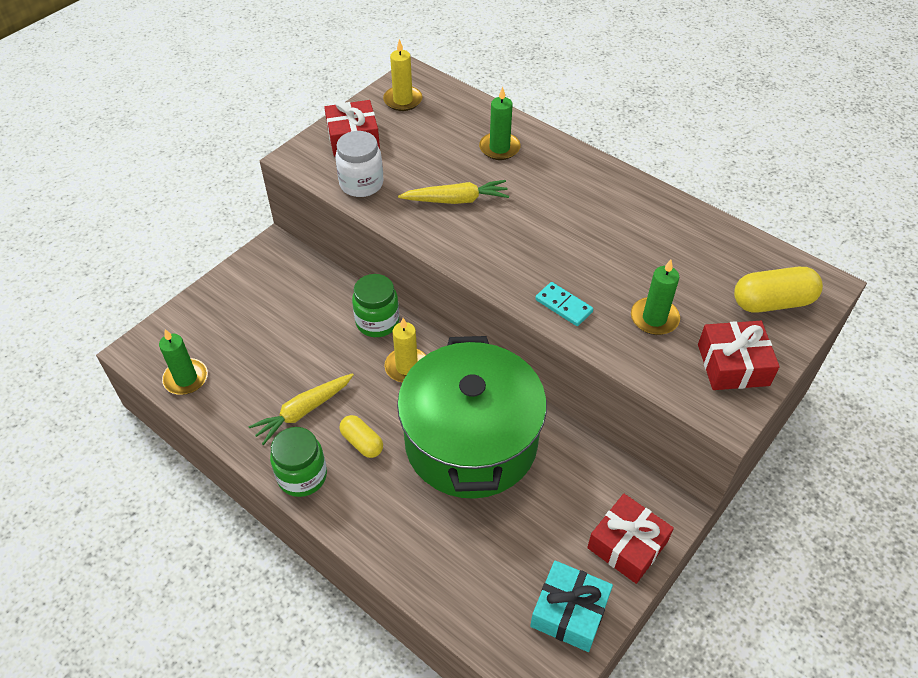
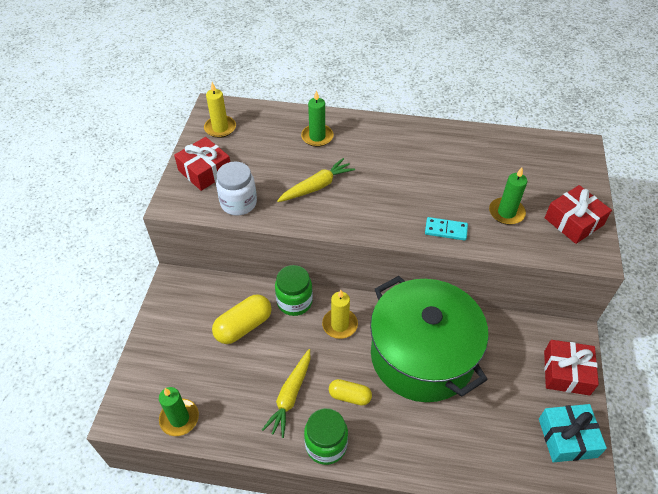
camera: 30 degrees left, 0 degrees up
yellow capsule [734,267,823,313] -> yellow capsule moved to [212,294,272,344]

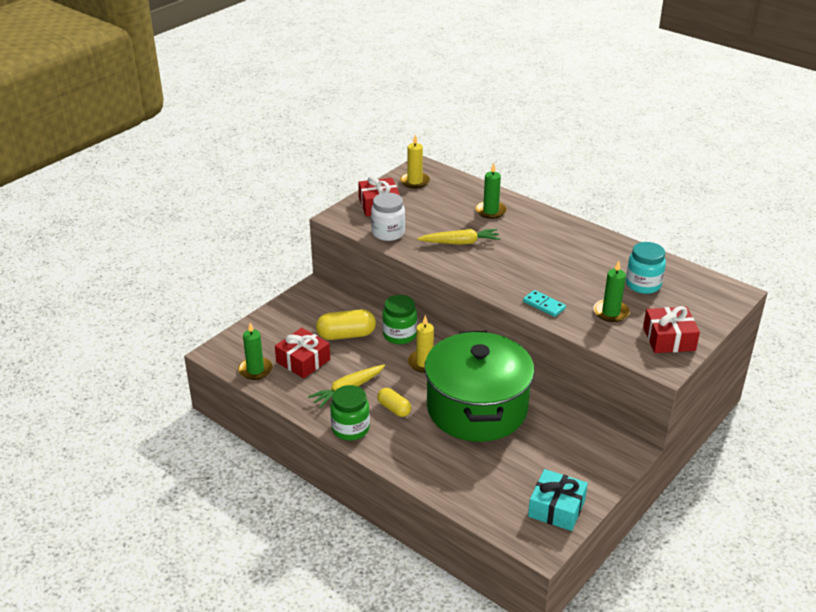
camera: 30 degrees right, 15 degrees down
red gift [544,340,599,395] -> red gift moved to [275,328,330,378]
none -> turquoise jar [626,242,666,294]

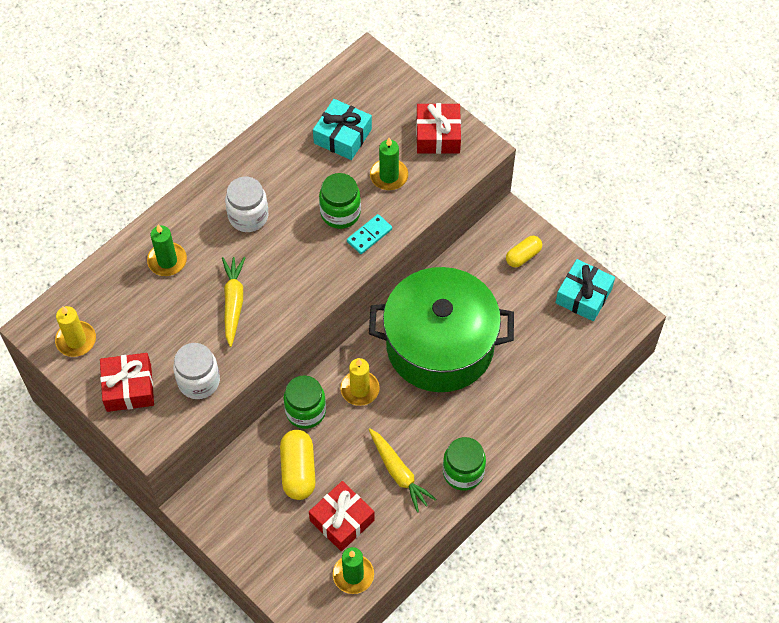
camera: 85 degrees left, 25 degrees up
yellow capsule [377,388,411,417] -> yellow capsule moved to [506,236,542,267]
turquoise jar [626,242,666,294] -> turquoise gift [313,99,372,160]
none -> white jar [225,177,268,232]
none -> green jar [319,173,361,229]

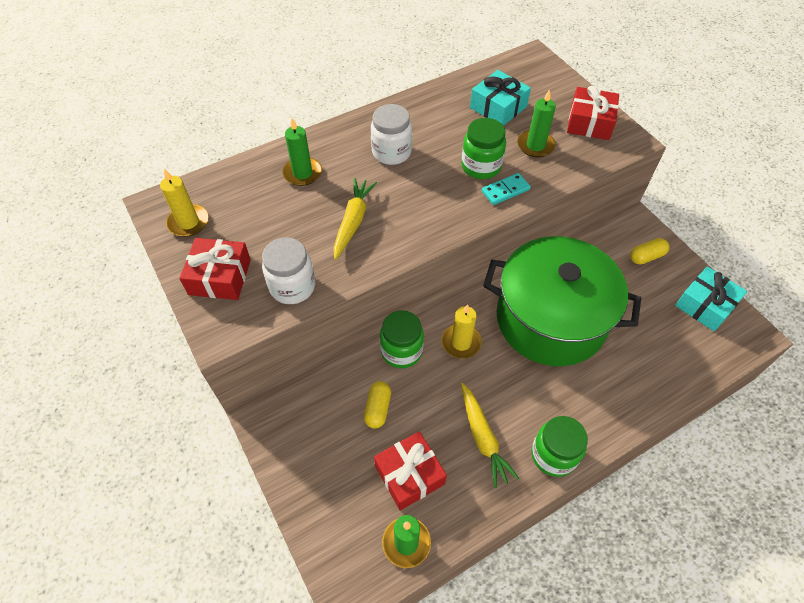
camera: 15 degrees right, 5 degrees down
yellow capsule [280,430,316,500] -> yellow capsule [364,381,391,429], size x0.63

